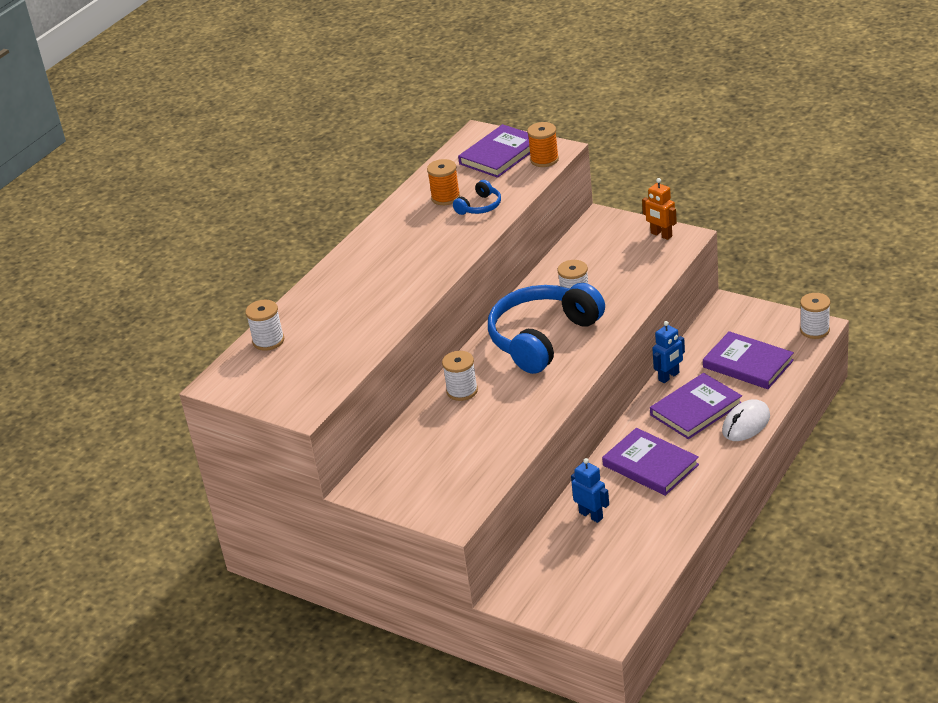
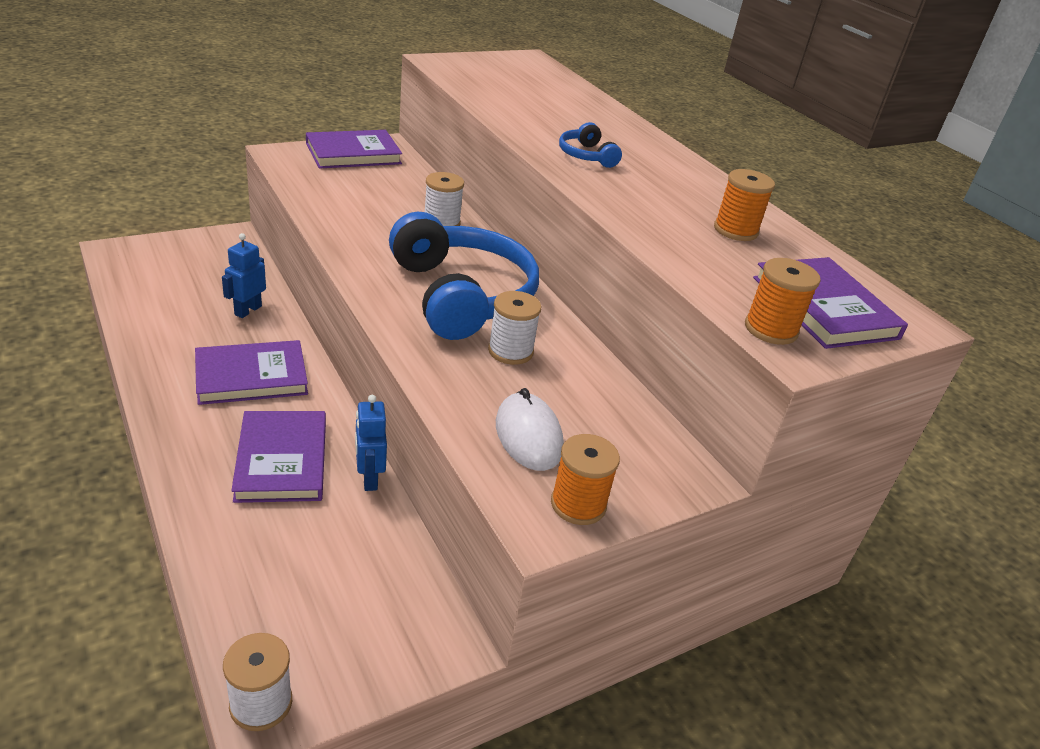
camera: 110 degrees right, 0 degrees up
white spool [245,300,284,351] -> none
blue headphones [453,180,501,215] -> blue headphones moved to [559,122,622,168]
blue robot [571,458,609,523] -> blue robot turned 135 degrees clockwise [222,233,266,318]
orange robot [642,178,677,240] -> orange spool [551,434,620,525]
purple book [703,331,794,389] -> purple book moved to [306,130,402,169]
white mouse [722,399,770,441] -> white mouse moved to [496,388,564,471]

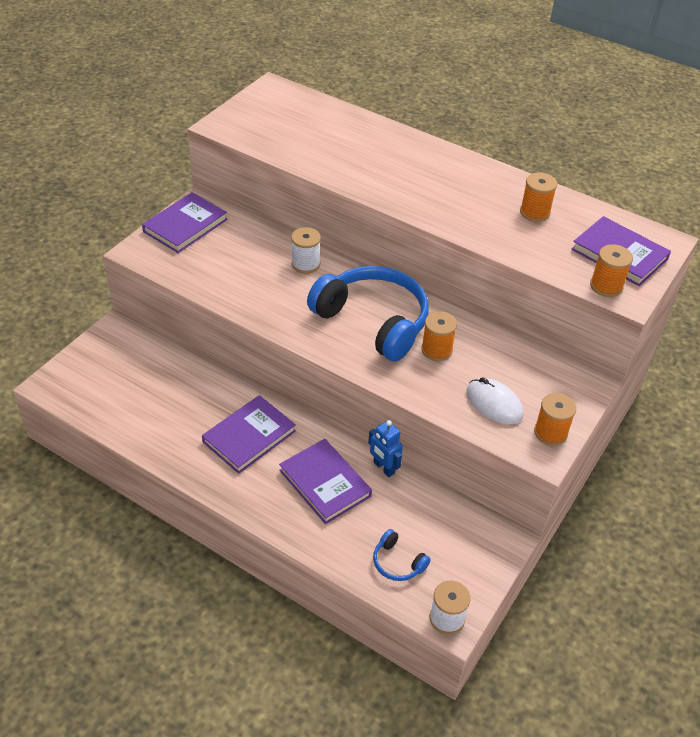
camera: 25 degrees left, 10 degrees up
blue robot [222,233,266,318] -> none
white spool [488,291,541,365] -> orange spool [421,311,457,361]
blue headphones [559,122,622,168] -> blue headphones moved to [373,529,431,581]

